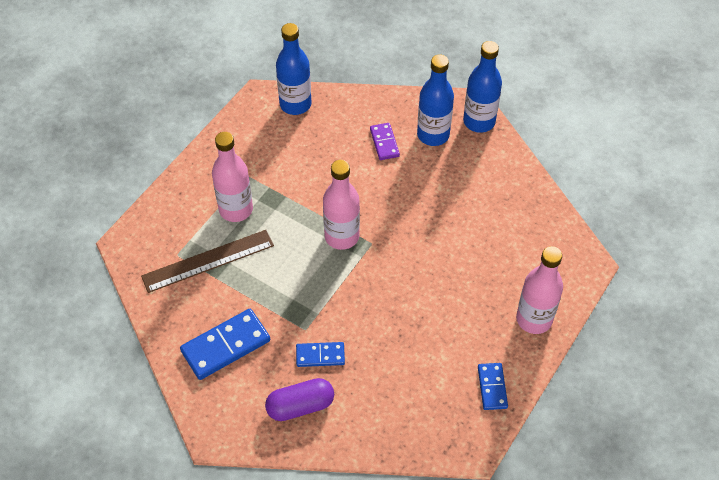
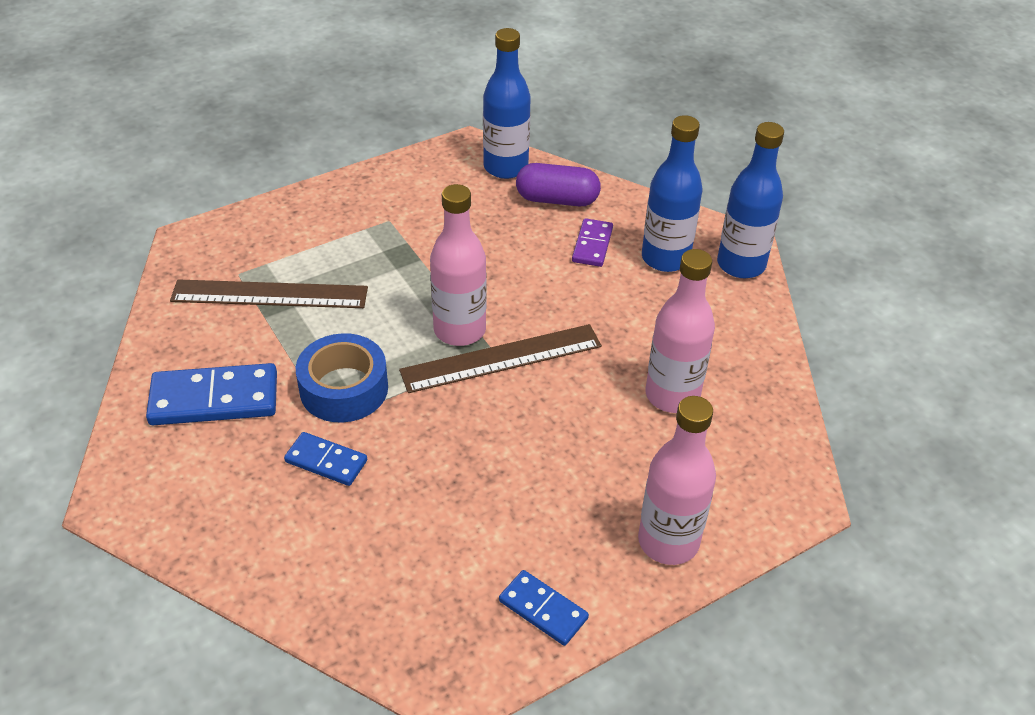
camera: 25 degrees right, 10 degrees down
pink bottle [212,132,253,222] -> pink bottle moved to [646,249,715,413]
purple capsule [265,378,334,421] -> purple capsule moved to [516,163,601,206]
blue domino [478,363,508,410] -> blue domino turned 75 degrees counterclockwise [499,570,589,646]
none -> blue tape [296,333,388,423]
none -> brown ruler [399,324,602,393]

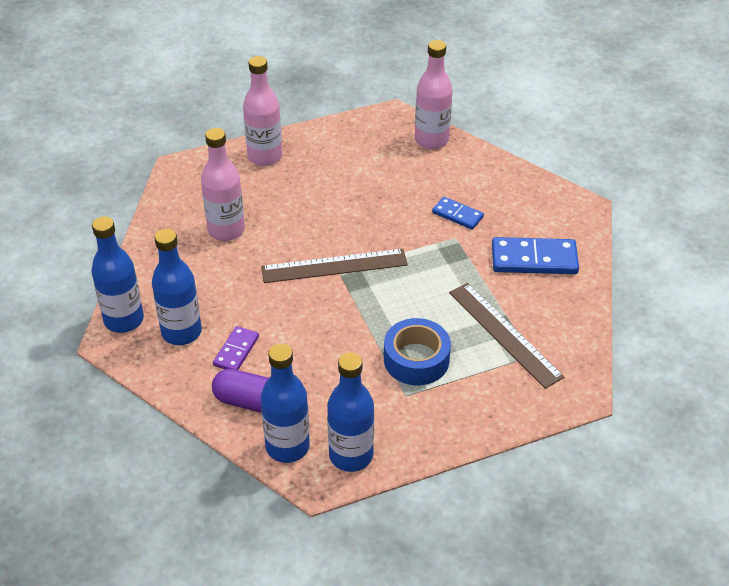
camera: 170 degrees left, 0 degrees up
brown ruler [170,279,368,308] -> brown ruler turned 45 degrees clockwise [449,283,565,389]
blue tape [296,333,388,423] -> blue tape moved to [384,318,451,385]
pink bottle [430,184,487,346] -> pink bottle moved to [415,40,453,149]
blue domino [499,570,589,646] -> none
none -> blue bottle [327,352,374,472]

